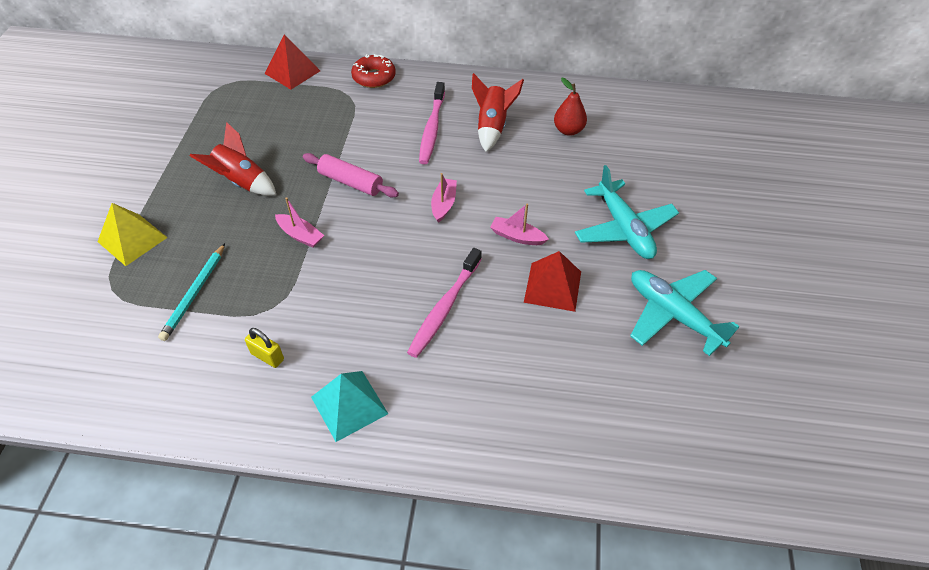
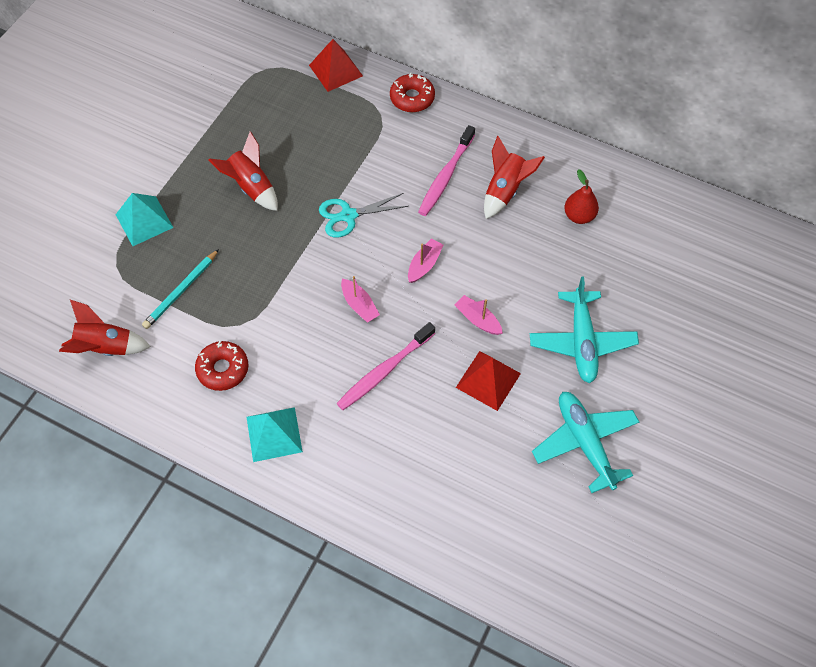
camera: 20 degrees right, 10 degrees up
yellow pyramid [98,203,168,266] -> turquoise pyramid [116,193,174,246]
yellow padlock [245,328,284,368] -> red donut [195,341,248,391]
pink boat [275,197,324,248] -> pink boat moved to [341,276,380,323]
pink rolling pin [303,153,399,198] -> turquoise scissors [319,193,409,238]
none -> red rocket [59,300,151,356]

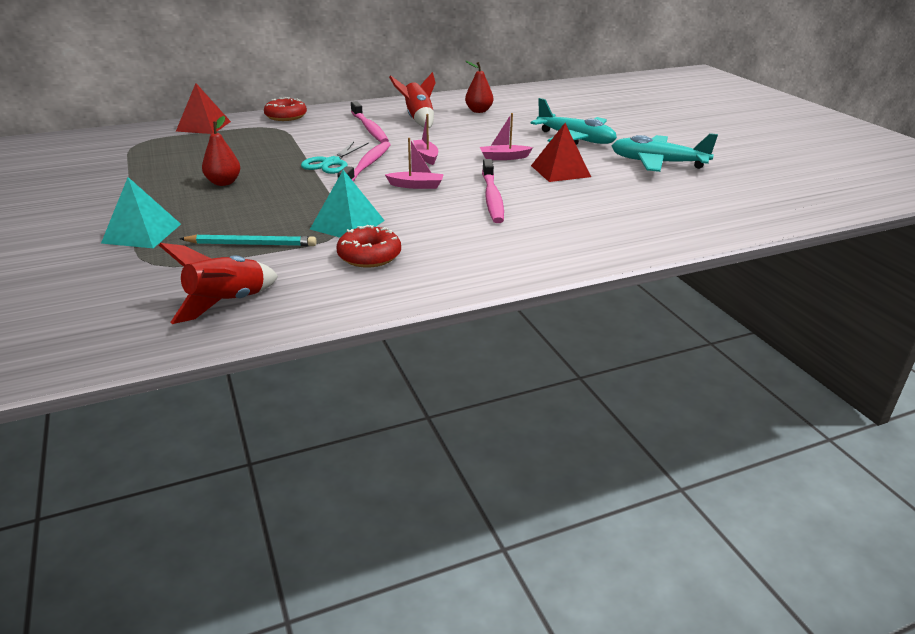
camera: 50 degrees left, 30 degrees down
turquoise pencil [142,249,219,329] -> turquoise pencil turned 75 degrees counterclockwise [180,234,317,246]
red rocket [209,131,278,211] -> red pear [202,116,240,186]
turquoise pyramid [247,407,303,462] -> turquoise pyramid moved to [310,170,385,237]
none -> pink toothbrush [337,142,391,181]

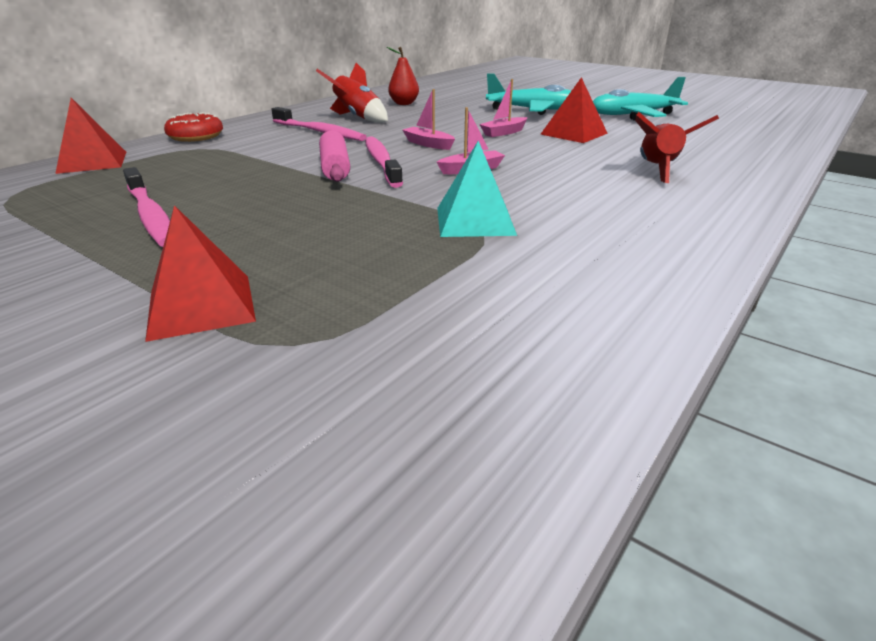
camera: 30 degrees left, 0 degrees up
turquoise pyramid [101,177,181,248] -> red pyramid [145,205,256,342]
red rocket [159,243,278,324] -> red rocket moved to [635,112,719,183]
turquoise pencil [180,234,317,246] -> none
red pear [202,116,240,186] -> none
turquoise scissors [301,142,369,174] -> pink rolling pin [319,131,350,182]
red donut [336,225,401,268] -> none
pink toothbrush [482,159,504,223] -> pink toothbrush moved to [123,167,170,247]

